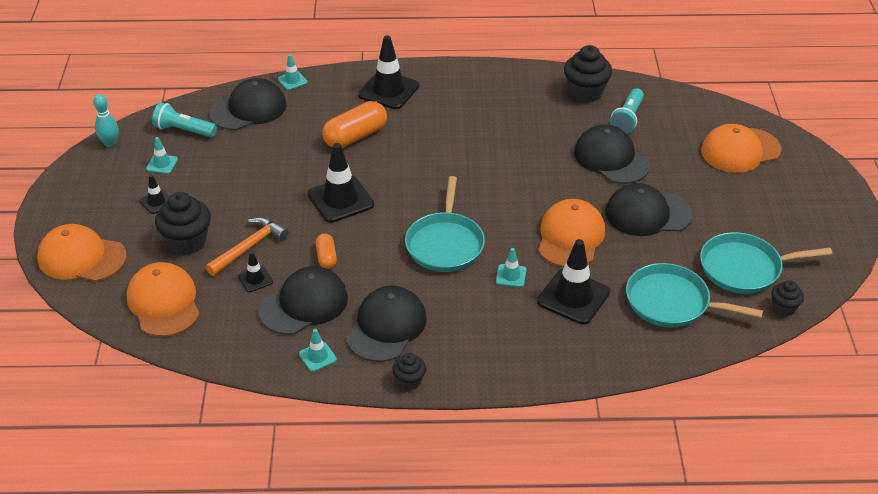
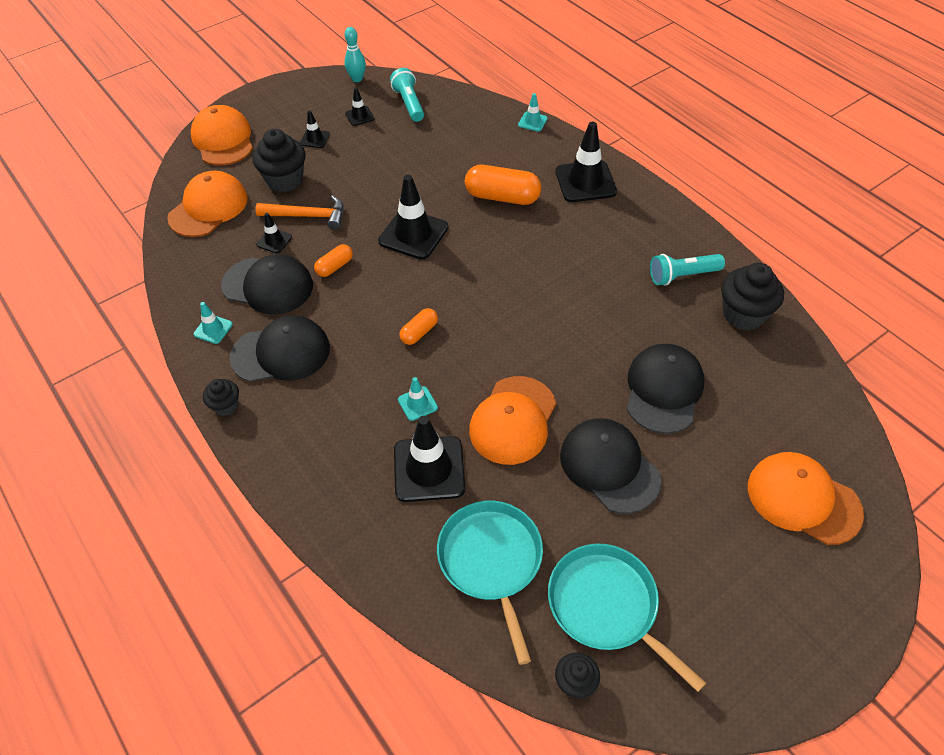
camera: 55 degrees right, 10 degrees up
turquoise traffic cone [146,137,178,174] -> black traffic cone [345,88,375,126]
black cap [209,78,287,130] -> none
turquoise pan [405,176,485,272] -> orange capsule [400,308,438,345]
orange cap [538,199,605,267] -> orange cap turned 135 degrees clockwise [469,376,556,465]
turquoise flashlight [610,88,644,134] -> turquoise flashlight moved to [650,254,725,286]

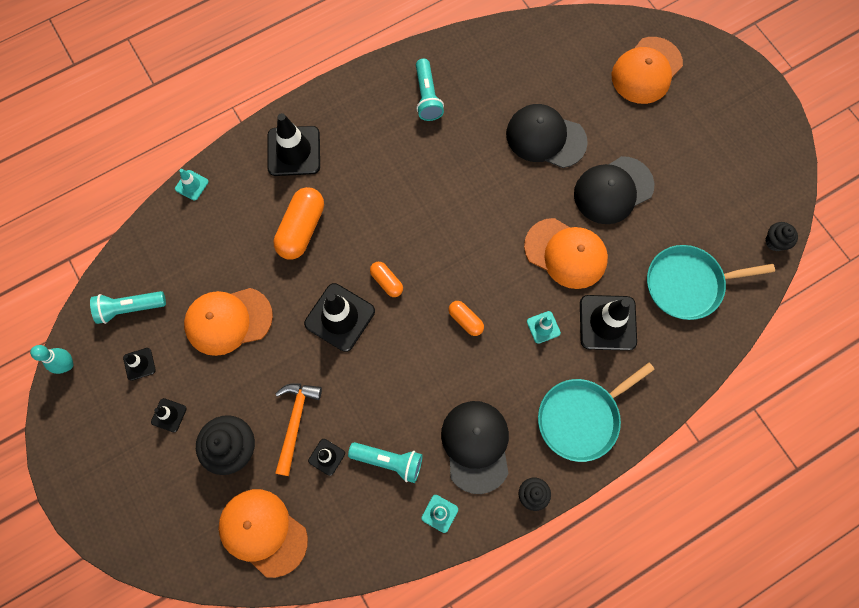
camera: 85 degrees left, 20 degrees up
orange cap [191,105,253,165] -> orange cap moved to [184,288,273,356]
black cap [221,254,313,315] -> turquoise flashlight [348,442,423,483]
orange capsule [314,244,353,277] -> orange capsule moved to [370,262,403,297]
turquoise pan [548,543,706,692] -> turquoise pan moved to [538,362,655,462]
black cupcake [721,263,784,330] -> none

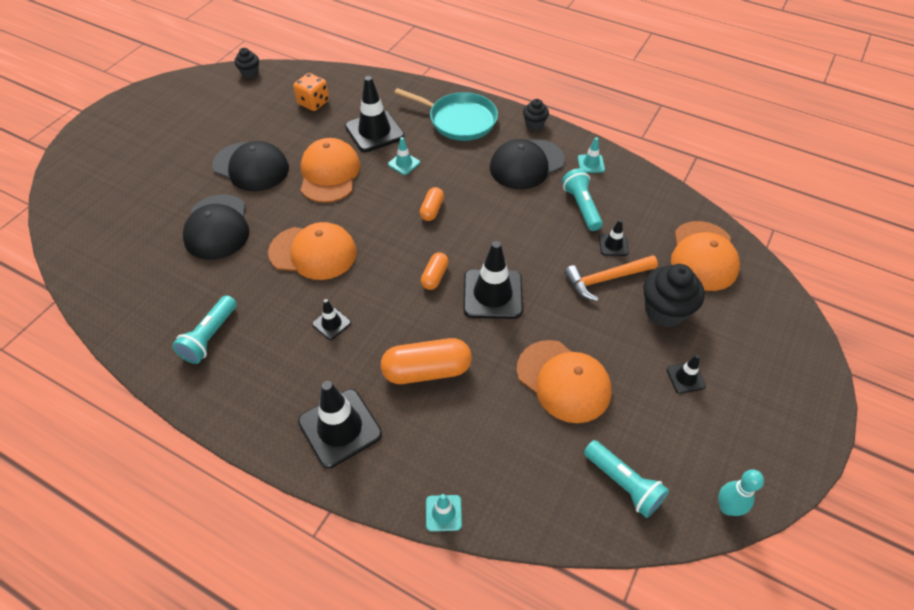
camera: 120 degrees left, 20 degrees down
black traffic cone [123,348,156,381] -> black traffic cone moved to [312,299,351,340]
turquoise flashlight [416,59,444,121] -> turquoise flashlight turned 150 degrees clockwise [172,295,237,364]
orange cap [612,37,683,104] -> orange cap moved to [268,222,357,280]
turquoise pan [647,245,775,320] -> orange dice [293,73,329,111]

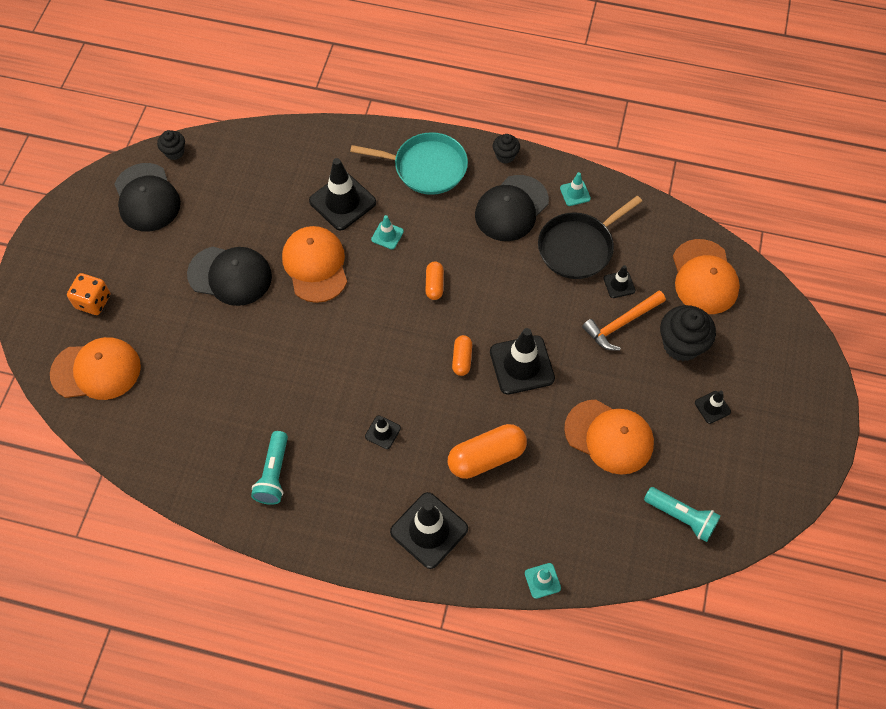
camera: 15 degrees left, 10 degrees up
black cap [183,194,249,260] -> black cap moved to [114,163,181,231]
orange cap [268,222,357,280] -> orange cap moved to [50,337,141,400]
orange dice [293,73,329,111] -> orange dice moved to [67,273,110,315]
turquoise flashlight [562,168,603,231] -> black pan [538,196,642,279]
turquoise bowling pin [718,469,764,516] -> none

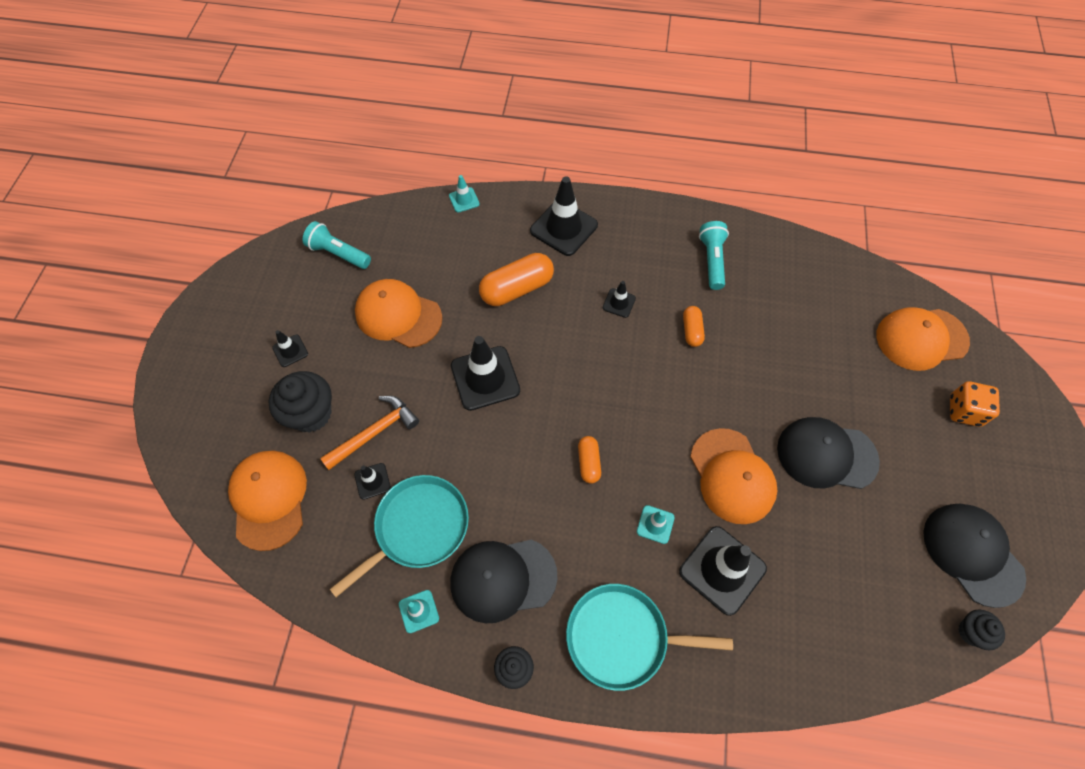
camera: 175 degrees right, 0 degrees up
orange capsule [452,335,472,376] -> orange capsule moved to [683,306,705,347]
black cap [475,175,549,241] -> black cap turned 135 degrees counterclockwise [450,539,557,623]
black pan [538,196,642,279] -> turquoise pan [330,475,469,597]

